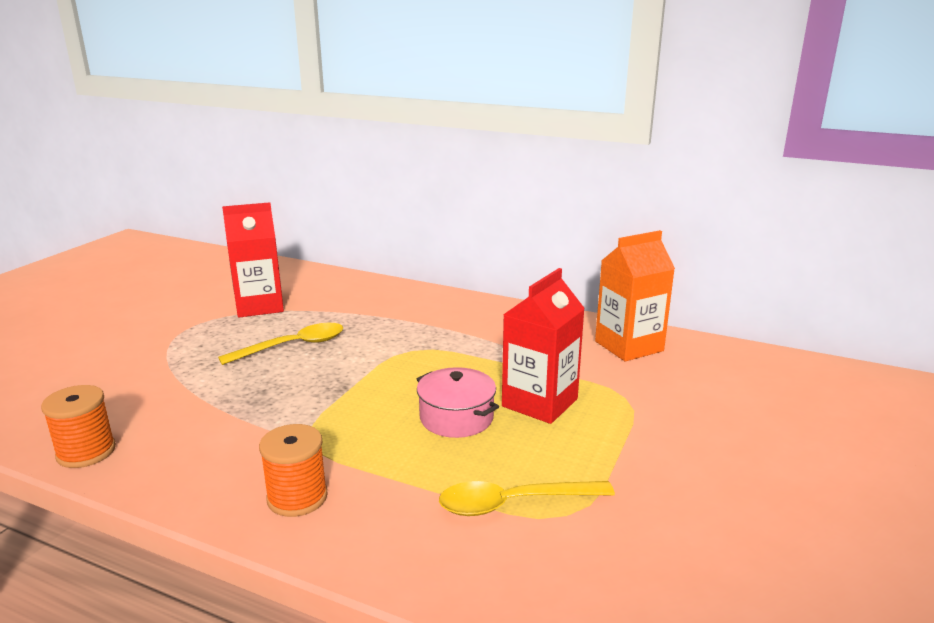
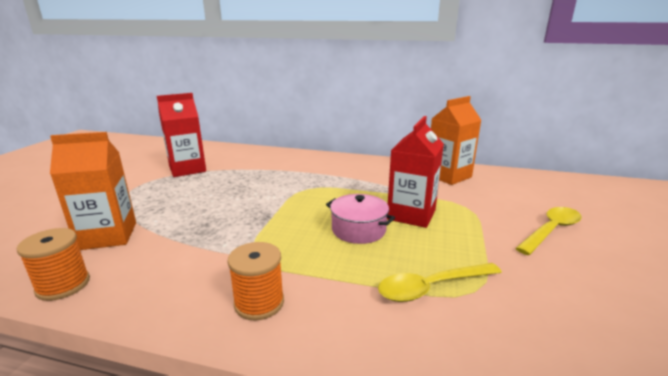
camera: 10 degrees left, 0 degrees up
yellow spoon [218,323,343,365] -> yellow spoon moved to [515,207,582,255]
none -> orange carton [50,132,136,250]

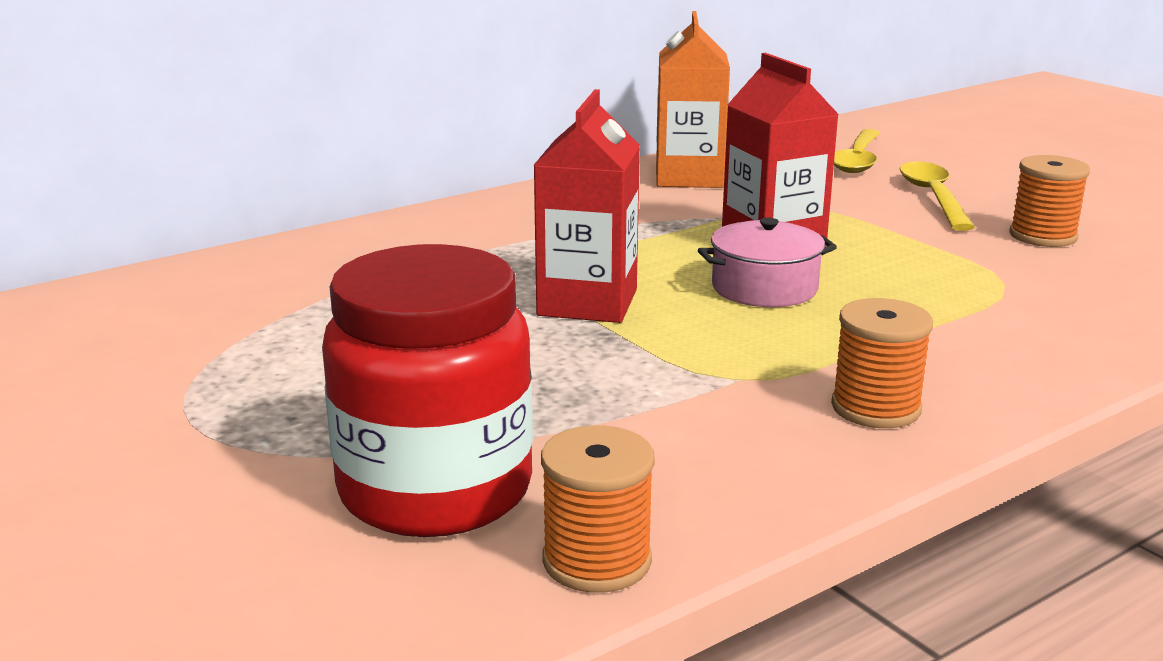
camera: 50 degrees left, 0 degrees up
orange carton [50,132,136,250] -> red jar [322,244,533,537]
red carton [157,93,206,177] -> red carton moved to [534,89,640,323]
yellow spoon [378,263,502,302] -> yellow spoon moved to [834,129,880,173]
none -> orange spool [1009,155,1090,247]

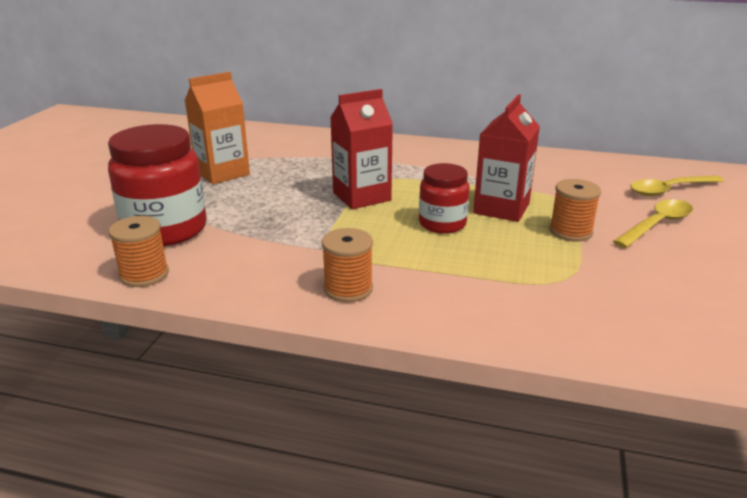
camera: 50 degrees right, 5 degrees up
orange carton [656,11,730,188] -> orange carton moved to [185,72,250,184]
pink pot [698,218,837,307] -> red jar [419,163,470,234]
orange spool [1009,155,1090,247] -> orange spool moved to [549,179,601,242]

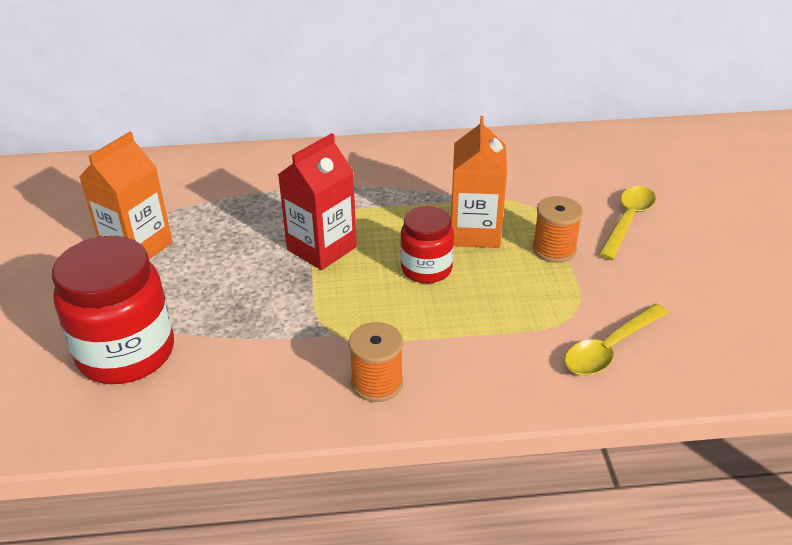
camera: 20 degrees left, 10 degrees up
orange spool [108,216,169,287] -> none
red carton [473,94,540,222] -> orange carton [451,116,507,248]
yellow spoon [630,176,724,196] -> yellow spoon moved to [564,304,669,375]

